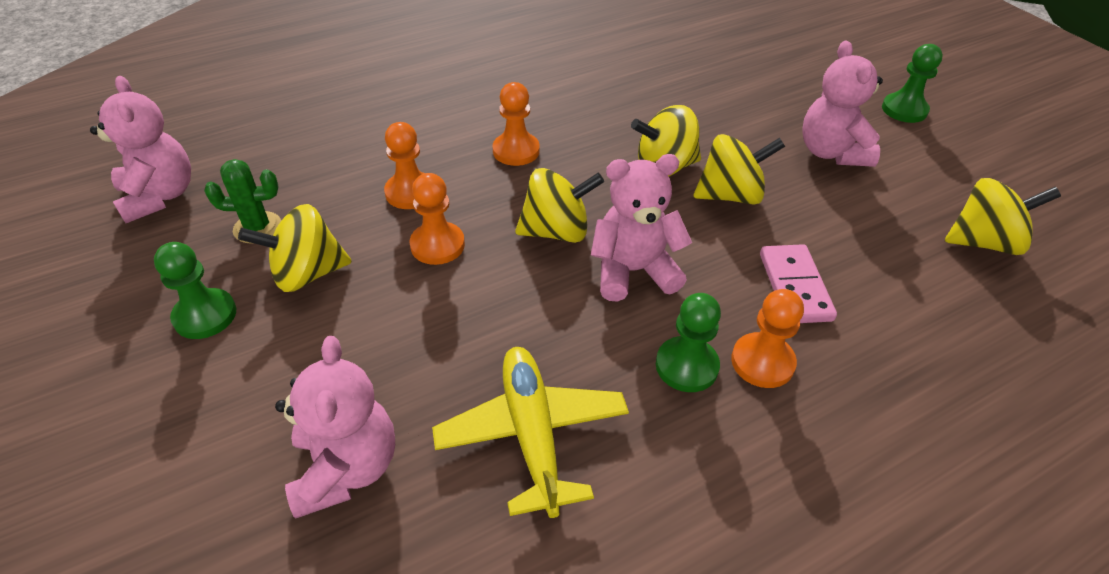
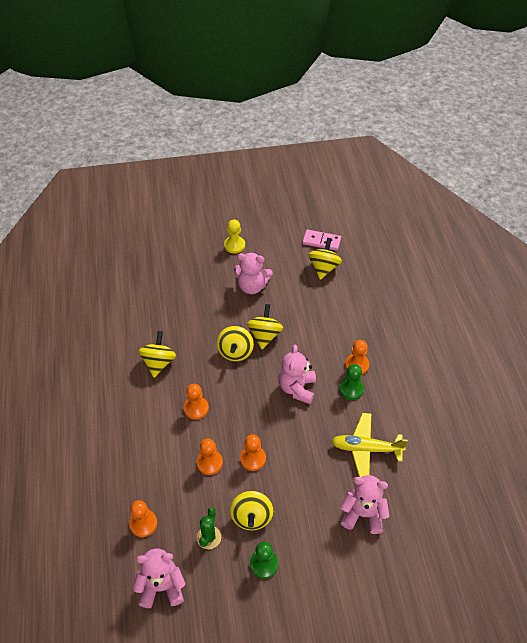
camera: 70 degrees left, 5 degrees up
yellow spinning top [515,168,604,243] -> yellow spinning top moved to [139,331,176,378]
pink domino [760,244,837,323] -> pink domino moved to [302,229,341,251]
green pawn [882,44,943,123] -> yellow pawn [224,219,245,253]
none -> orange pawn [129,500,157,537]

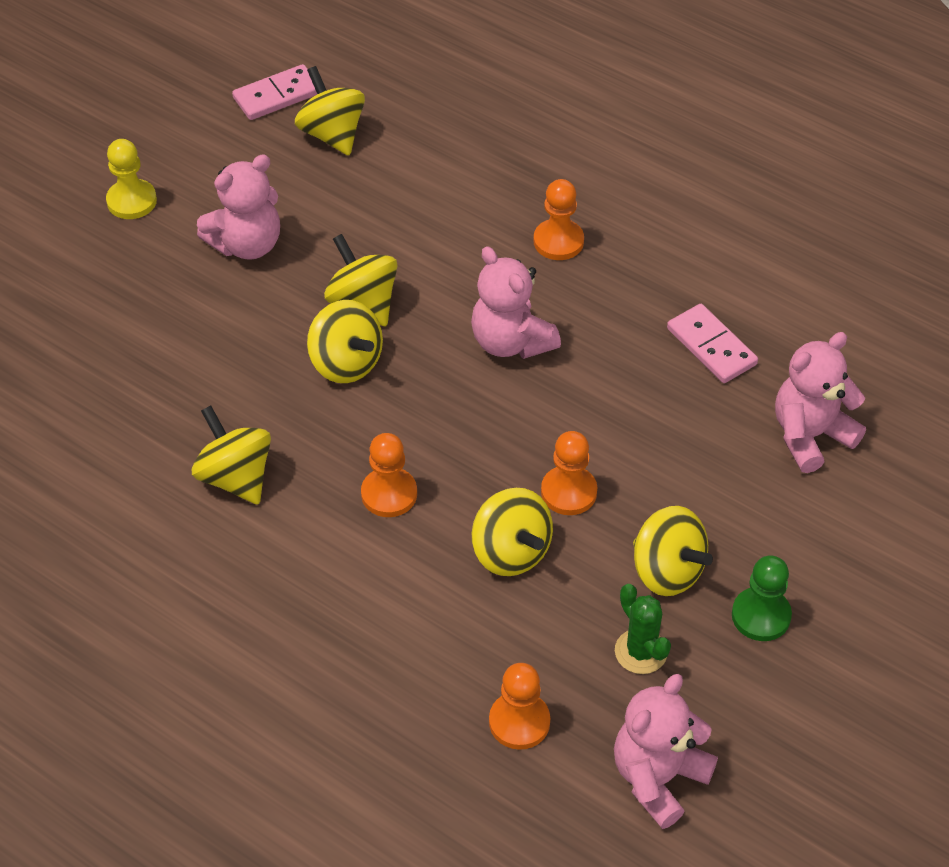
camera: 45 degrees left, 0 degrees up
orange pawn [196,439,223,475] -> yellow spinning top [472,488,553,576]
yellow plane [331,413,408,477] -> pink domino [667,304,758,383]
green pawn [339,364,364,400] -> none

